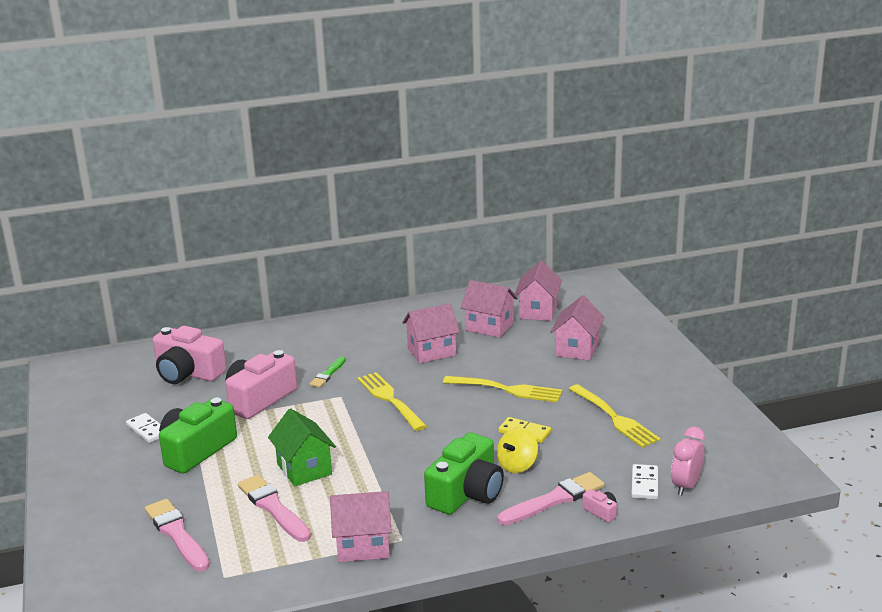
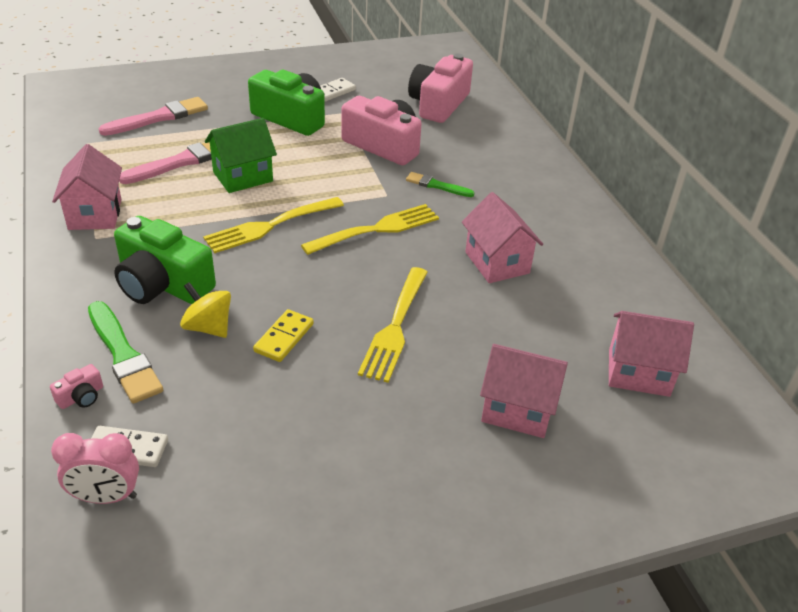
camera: 85 degrees right, 15 degrees up
pink house [461,280,518,338] -> none
pink brush [497,472,605,525] -> green brush [88,301,163,403]
yellow fork [569,384,661,448] -> yellow fork moved to [203,197,344,253]
pink clock [671,427,705,496] -> pink clock turned 150 degrees clockwise [51,433,139,504]

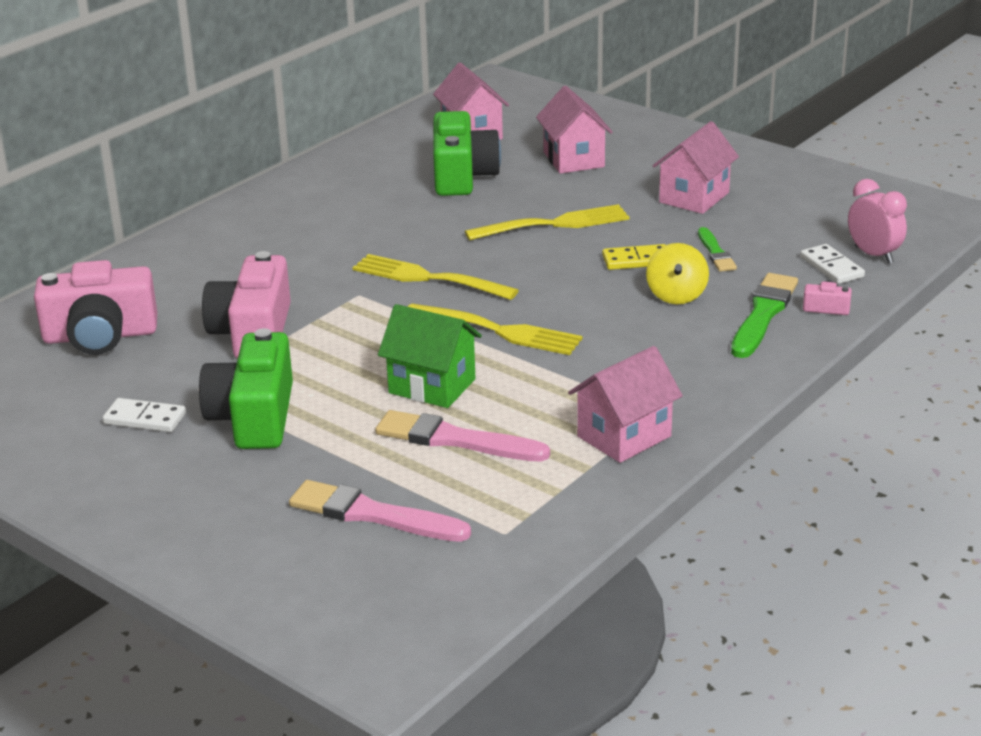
camera: 120 degrees left, 10 degrees down
green camera [114,216,216,304] -> green camera moved to [433,111,501,196]
green brush [406,172,475,197] -> green brush moved to [698,227,737,272]
pink house [462,192,543,283] -> pink house moved to [653,121,739,214]

